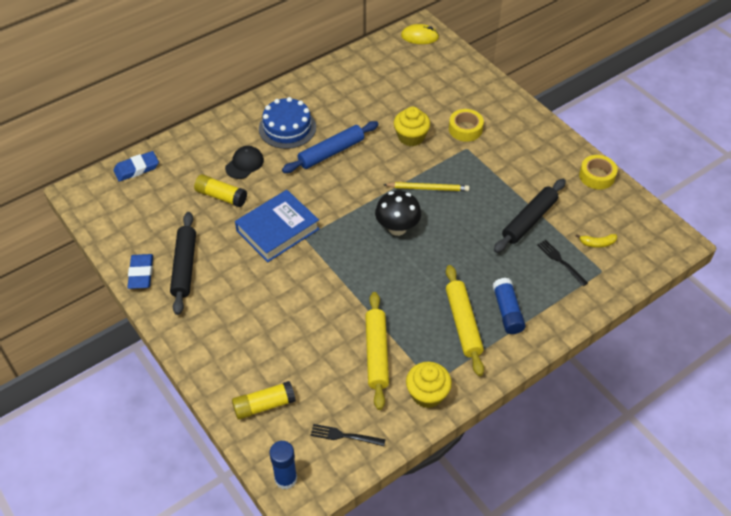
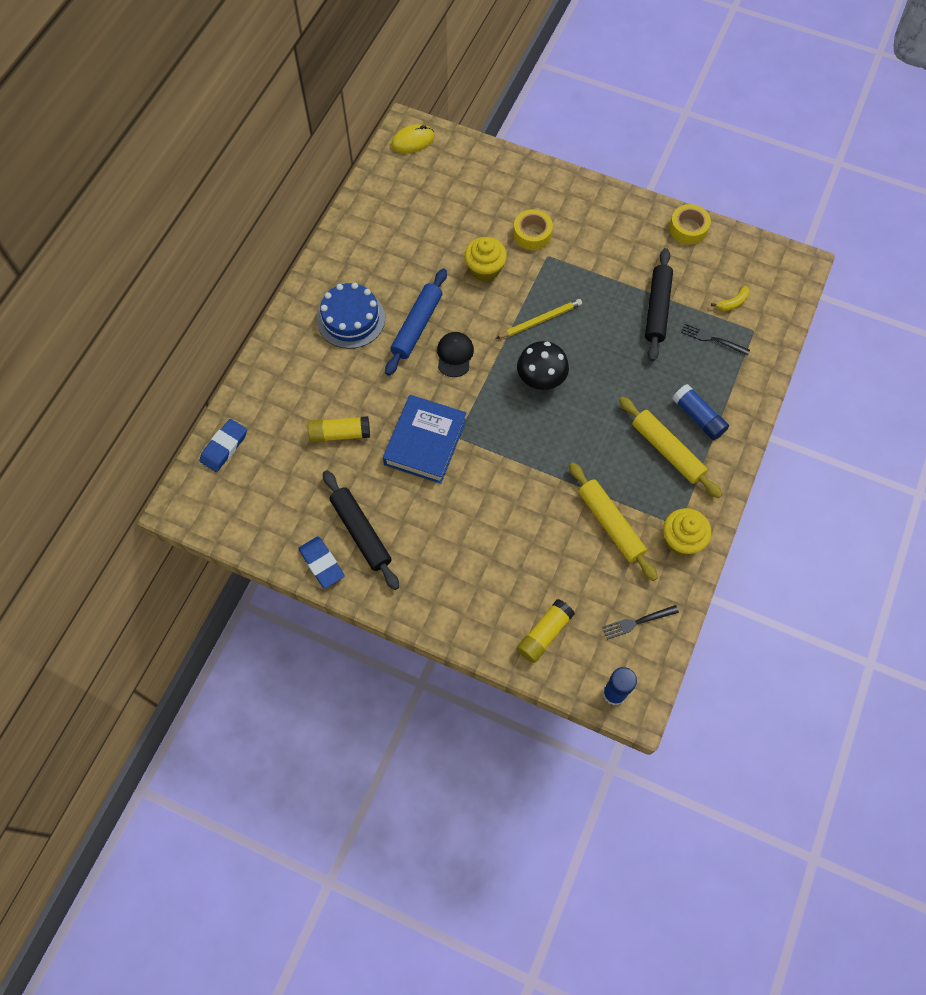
camera: 30 degrees left, 15 degrees up
black cap [225,146,264,179] -> black cap moved to [437,332,474,377]

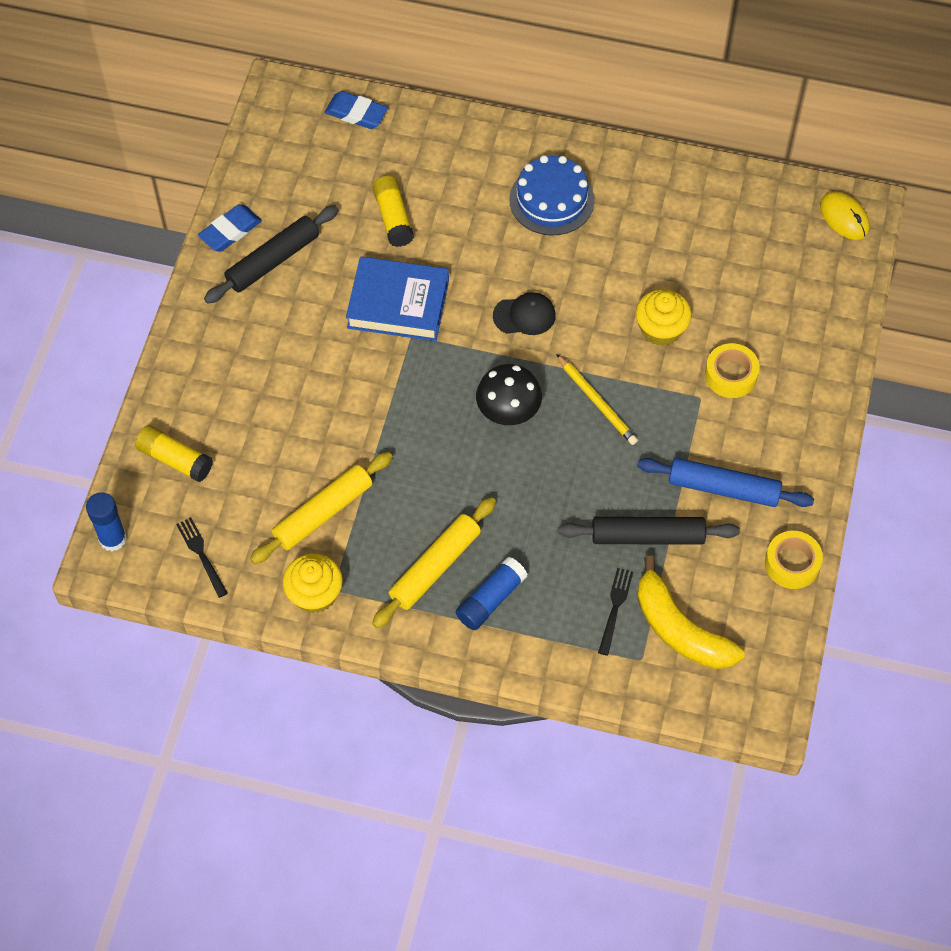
camera: 80 degrees right, 5 degrees down
blue rolling pin [385,269,447,376] -> blue rolling pin moved to [637,458,814,507]
yellow banana [711,286,750,311] -> yellow banana [638,556,745,669], size x2.30

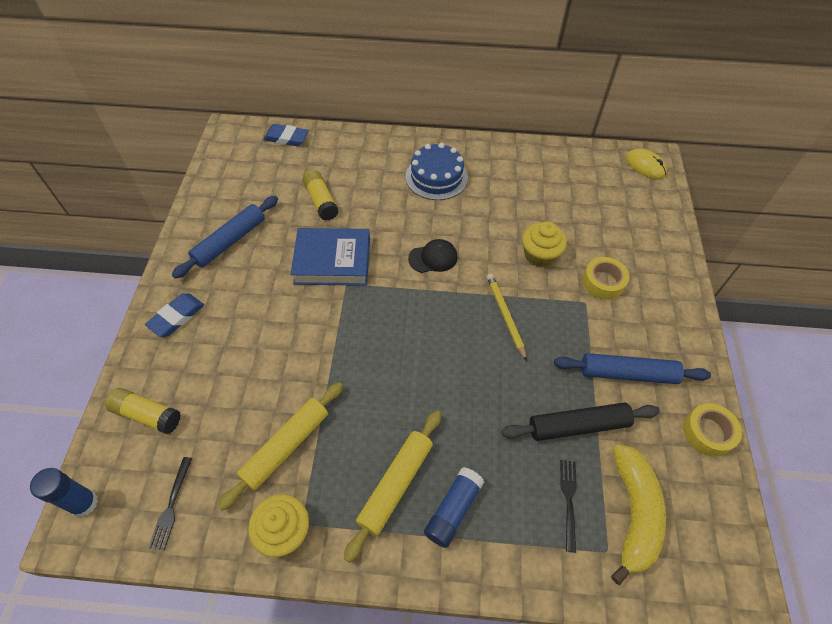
camera: 10 degrees left, 5 degrees down
black fork [176,517,228,598] -> black fork turned 135 degrees counterclockwise [148,457,192,550]
blue eraser [198,204,262,252] -> blue eraser moved to [145,293,204,337]
black rolling pin [204,205,339,304] -> blue rolling pin [172,196,278,279]
black mushroom [476,364,542,425] -> none
yellow pencil [556,354,638,445] -> yellow pencil turned 150 degrees counterclockwise [487,274,527,361]
yellow banana [638,556,745,669] -> yellow banana turned 120 degrees counterclockwise [611,444,666,585]

